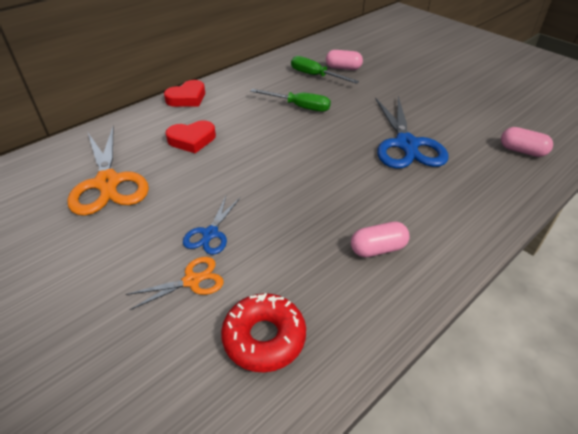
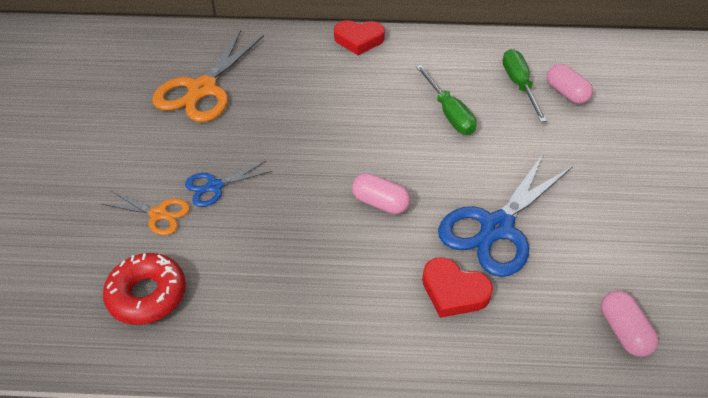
camera: 45 degrees right, 5 degrees up
red heart [166,120,216,153] -> red heart moved to [422,257,493,318]
pink capsule [351,222,410,257] -> pink capsule moved to [352,173,410,214]

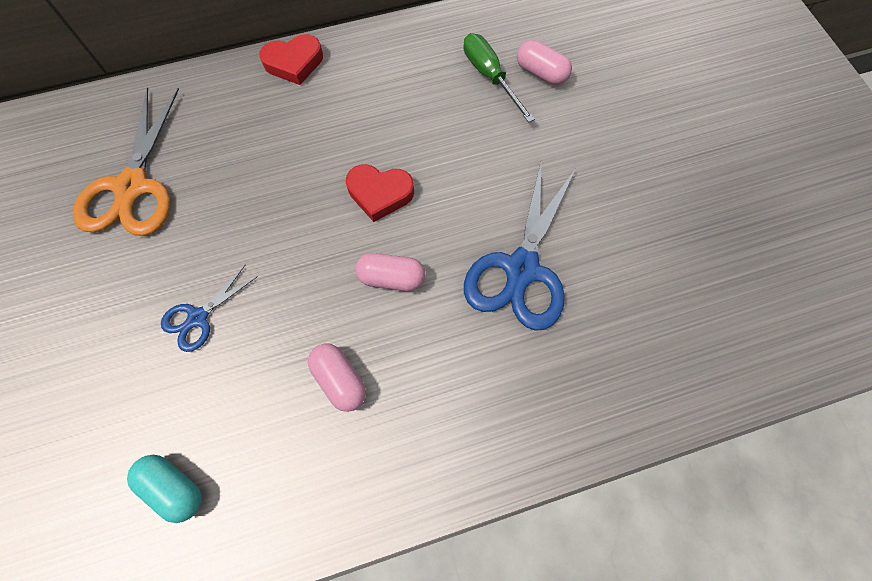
camera: 20 degrees left, 20 degrees up
orange scissors [102,191,190,235] -> none
red donut [103,253,186,325] -> turquoise capsule [127,455,202,523]
green screwdriver [416,65,477,135] -> none
red heart [422,257,493,318] -> red heart moved to [346,164,414,222]
pink capsule [601,290,658,357] -> pink capsule moved to [308,343,366,412]

